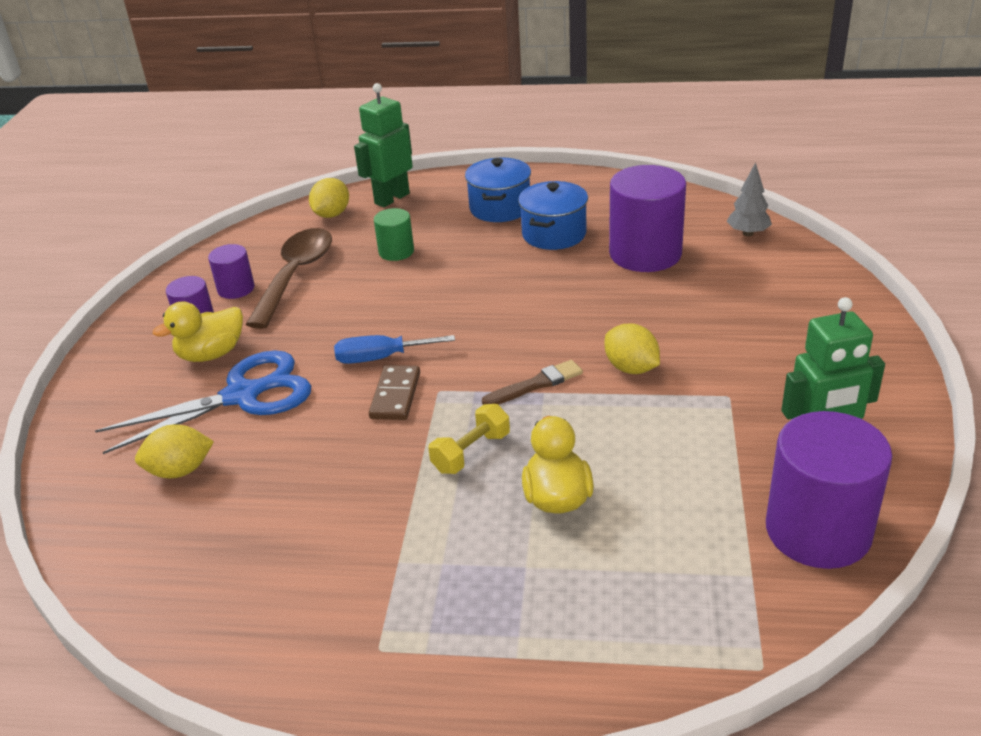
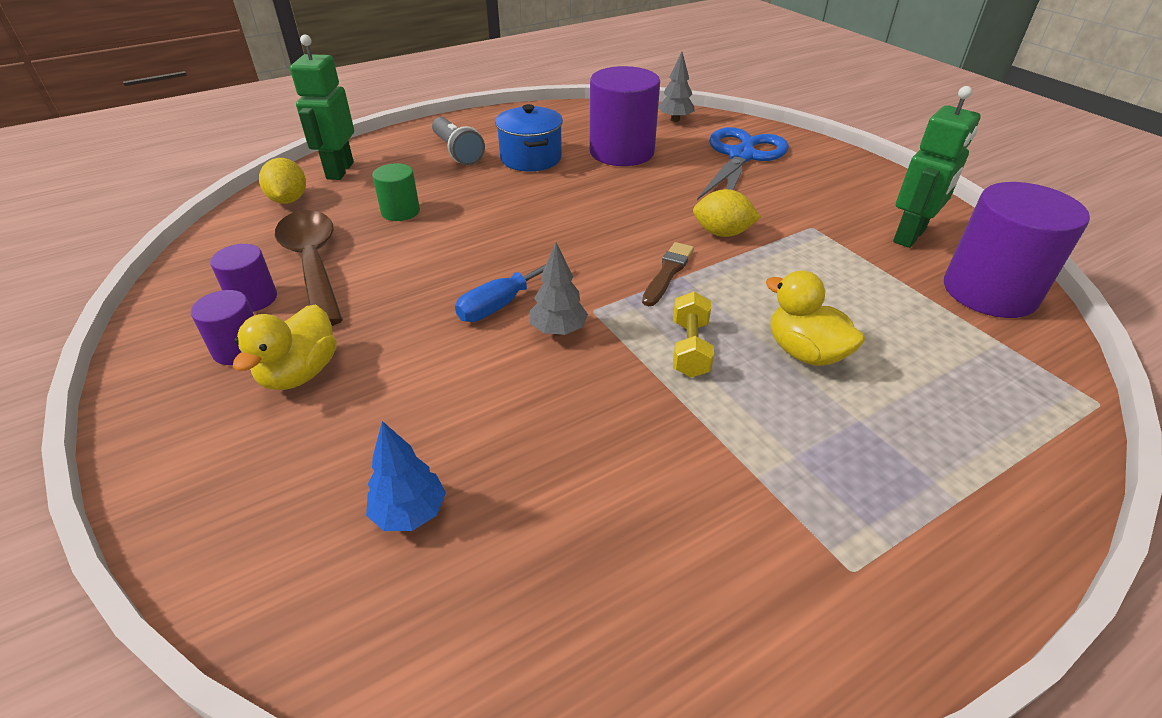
camera: 40 degrees left, 5 degrees up
blue scissors [95,350,311,454] -> blue scissors moved to [697,127,789,200]
yellow lemon [135,424,214,478] -> blue tree [366,421,446,531]
brown domino [369,365,420,420] -> grey tree [530,242,588,335]
blue pot [465,157,531,222] -> grey flashlight [432,117,485,165]

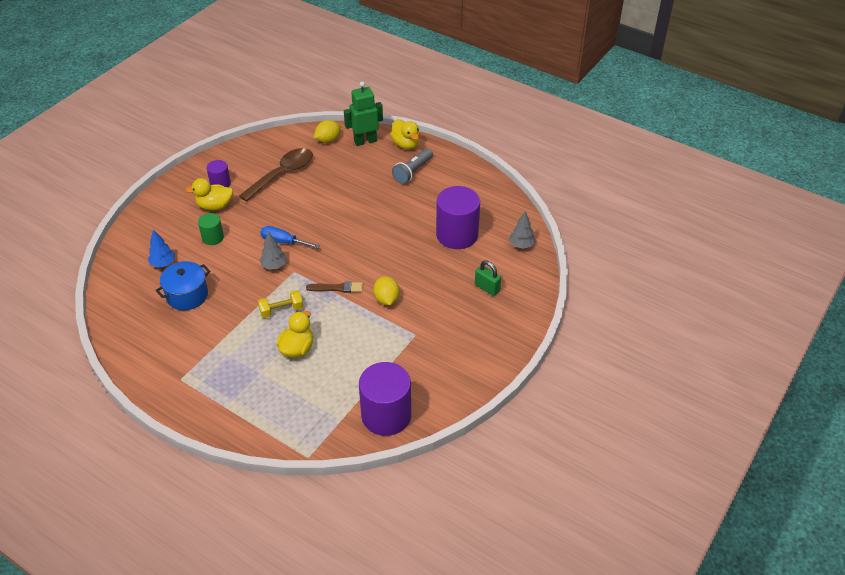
camera: 65 degrees right, 5 degrees up
purple cylinder [210,244,277,312] -> none
green cylinder [372,163,420,221] -> green cylinder moved to [198,213,224,245]
blue pot [495,104,563,172] -> blue pot moved to [155,261,211,310]
blue scissors [697,127,789,200] -> green padlock [475,261,501,296]
green robot [893,86,981,248] -> none
none -> yellow duck [390,119,420,149]

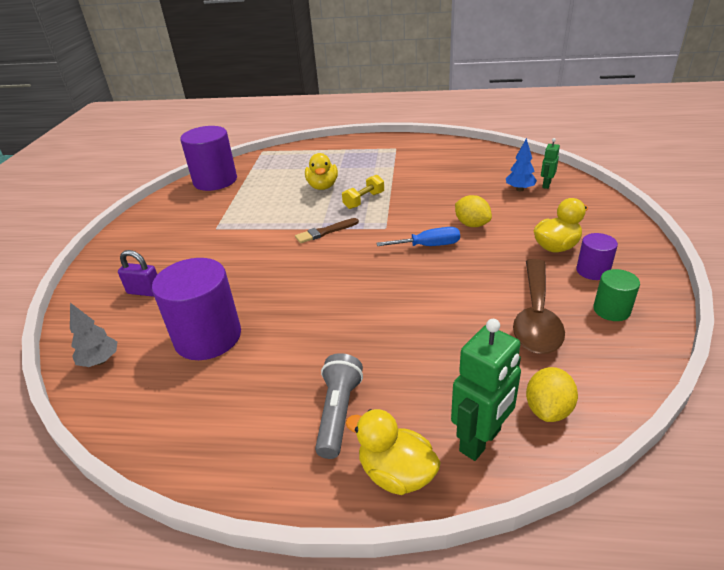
camera: 155 degrees right, 10 degrees down
blue pot [155,261,211,310] -> none
green cylinder [198,213,224,245] -> green cylinder moved to [593,269,640,321]
grey tree [260,231,287,270] -> none
yellow lemon [373,276,400,305] -> yellow lemon moved to [455,195,492,227]
green padlock [475,261,501,296] -> purple padlock [118,250,158,297]
none -> green robot [541,138,560,189]

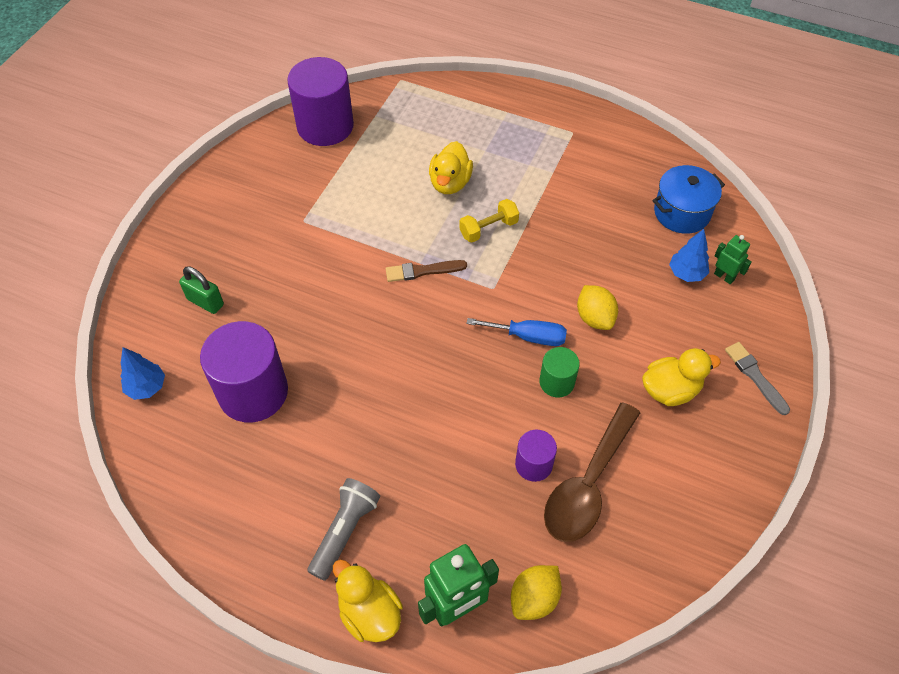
camera: 15 degrees right, 20 degrees up
grey tree [70,303,118,367] -> blue tree [120,347,165,400]
purple padlock [118,250,158,297] -> green padlock [179,266,224,314]
green robot [541,138,560,189] -> green robot turned 90 degrees clockwise [714,235,752,284]
purple cylinder [576,233,618,280] -> purple cylinder moved to [515,430,557,482]
green cylinder [593,269,640,321] -> green cylinder moved to [539,347,580,397]
none -> blue pot [652,165,725,234]
none -> grey brush [725,342,790,415]

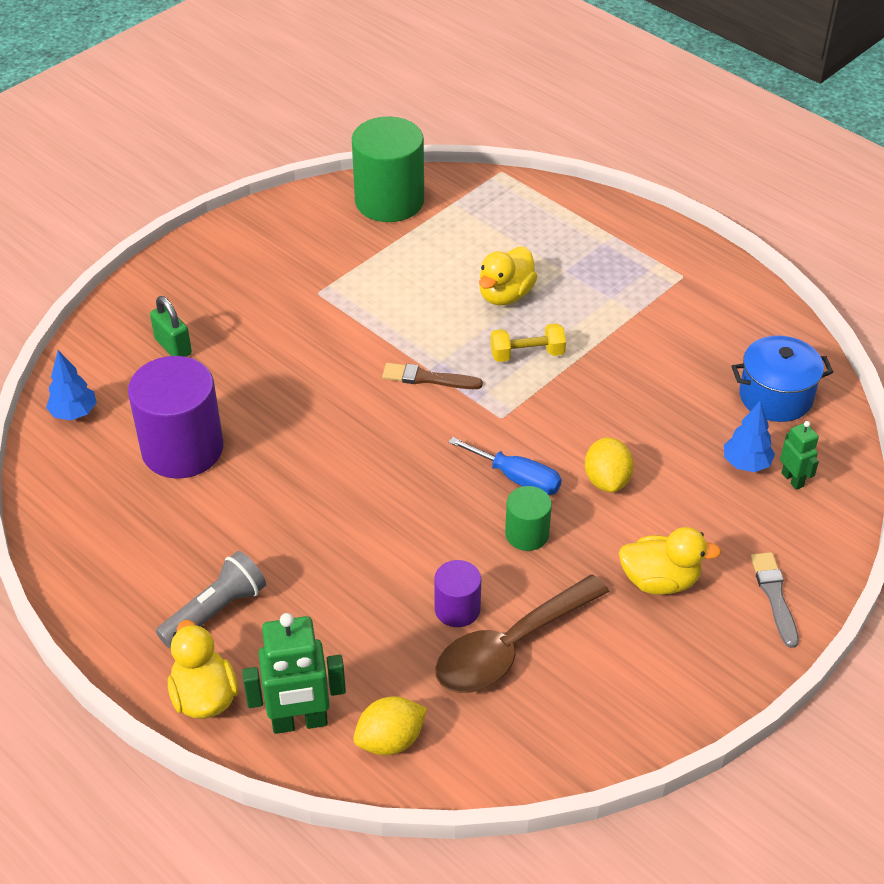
camera: 20 degrees right, 10 degrees down
purple cylinder [287,57,354,146] -> green cylinder [352,116,424,222]

